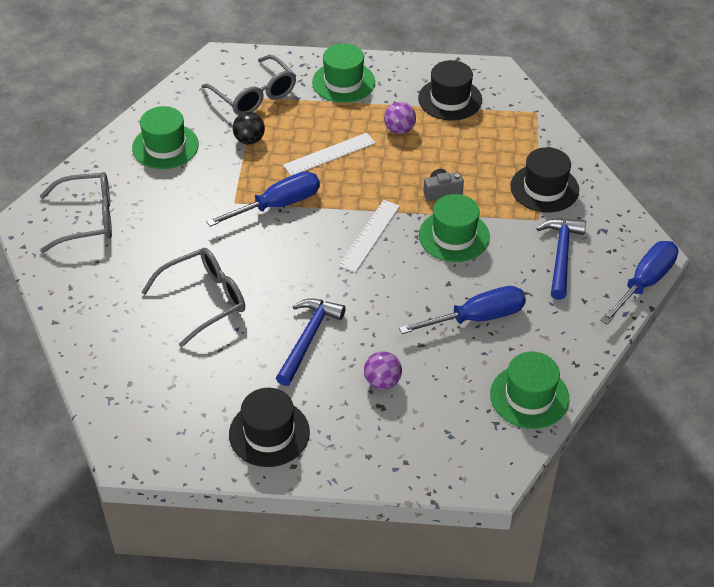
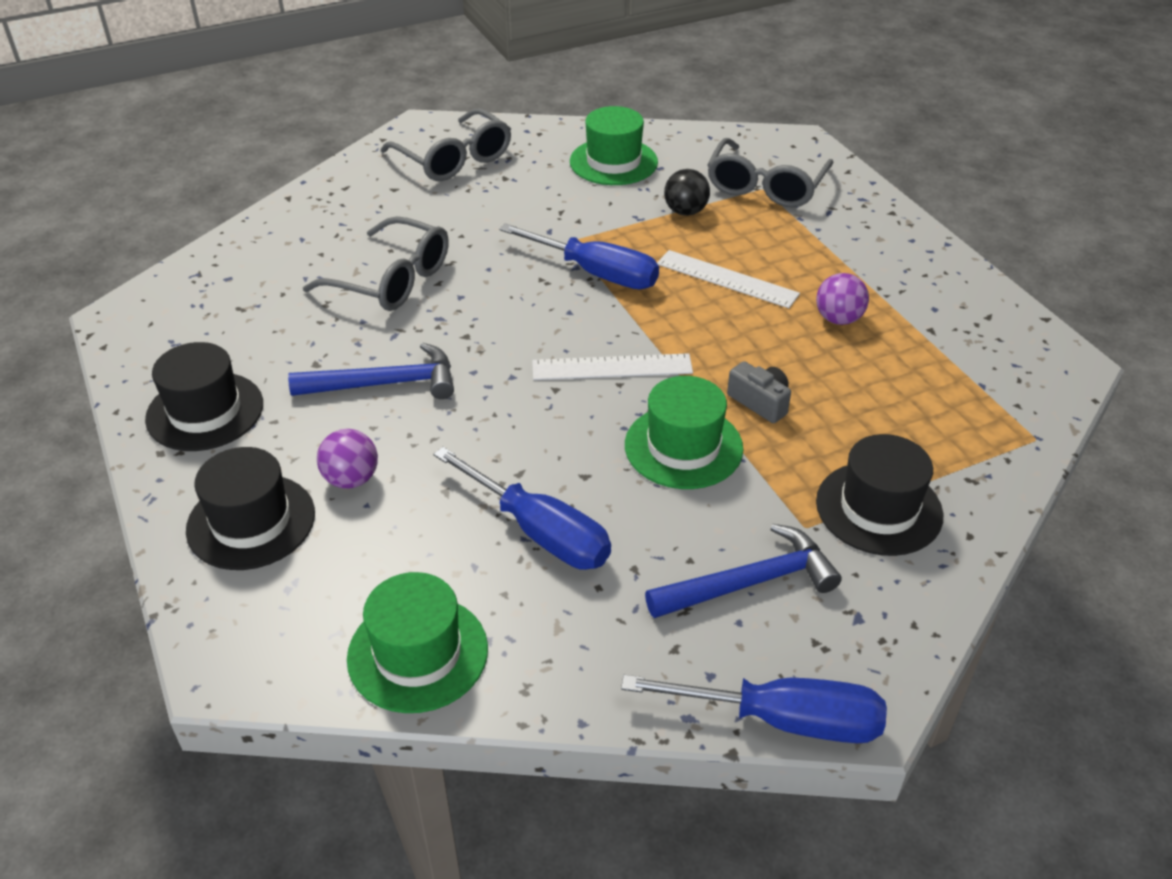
camera: 60 degrees right, 5 degrees down
green hat [312,43,375,103] -> none
black hat [418,60,482,121] -> black hat moved to [186,447,315,570]

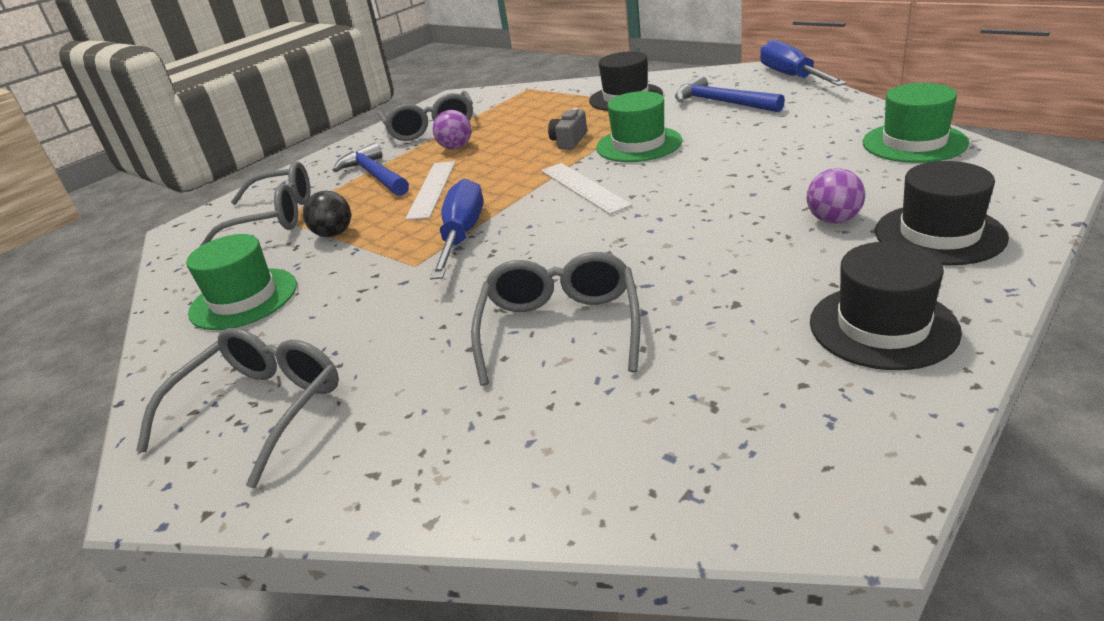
camera: 110 degrees left, 10 degrees down
blue hammer [288,343,454,399] -> blue hammer moved to [333,142,409,196]
blue screwdriver [433,447,611,570] -> none
none -> grey glasses [378,91,473,141]

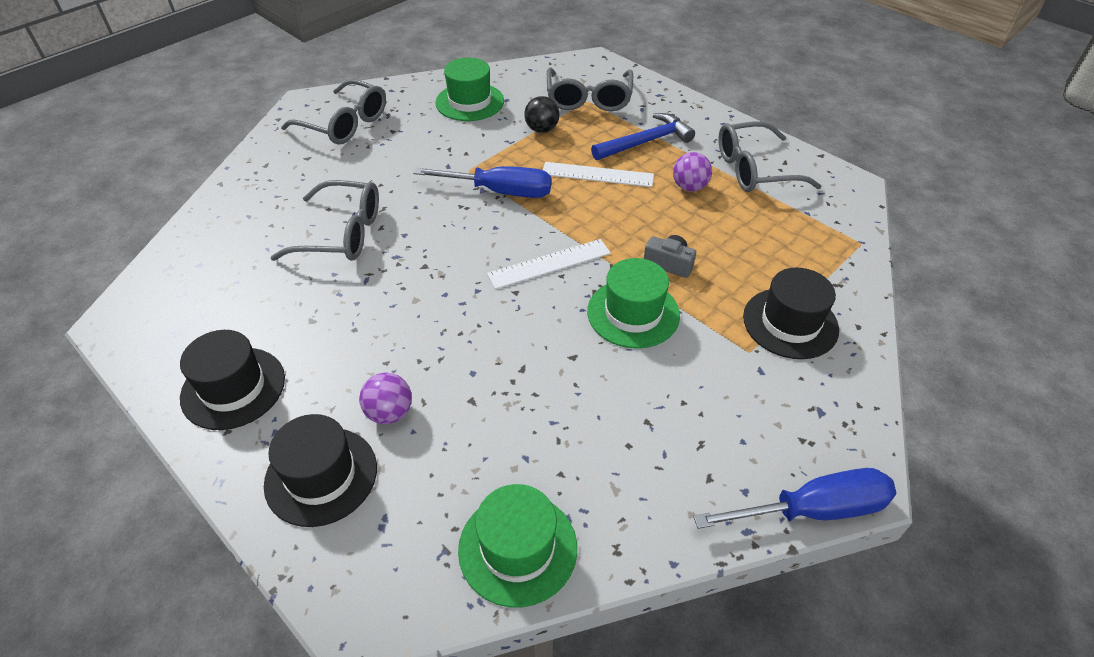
camera: 90 degrees right, 15 degrees up
blue hammer [675,75,785,112] -> none

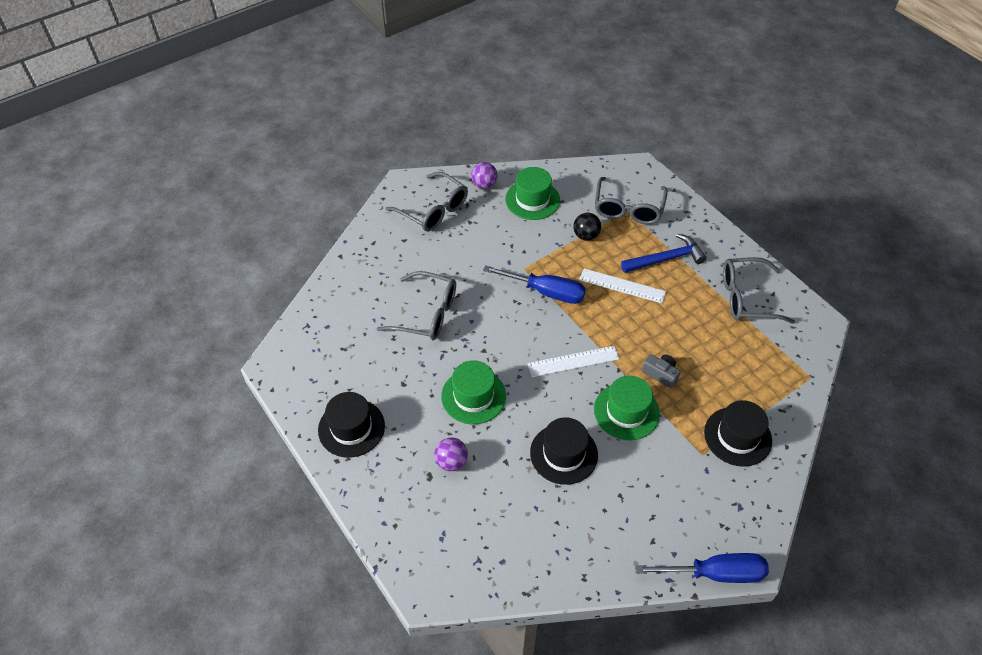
camera: 10 degrees right, 5 degrees up
black hat [264,414,377,527] -> black hat moved to [530,417,598,485]
green hat [458,484,577,608] -> green hat moved to [441,360,506,424]
purple ball [673,152,712,192] -> purple ball moved to [471,162,498,189]

